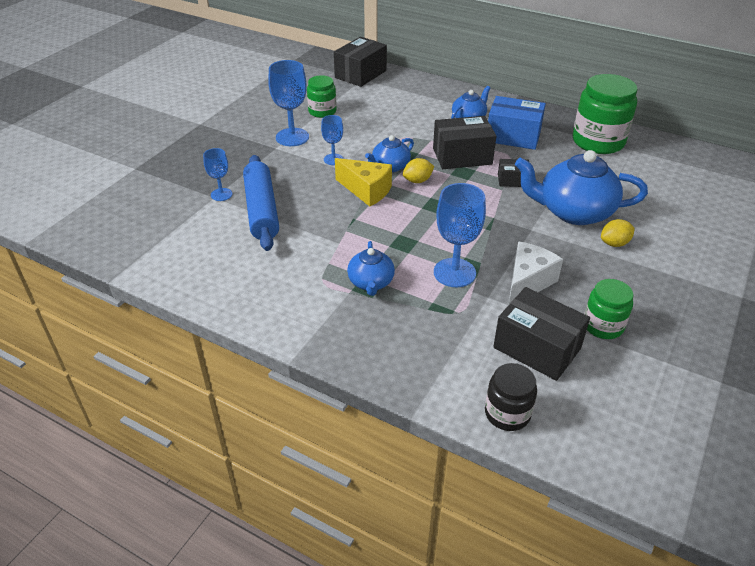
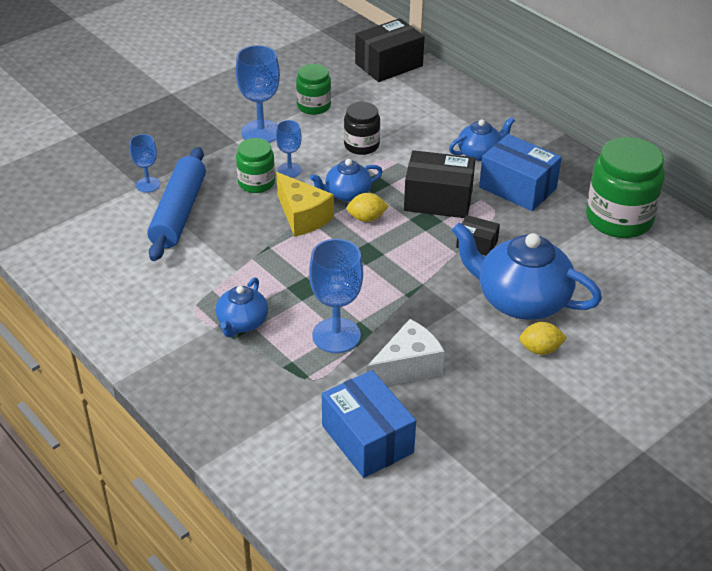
camera: 20 degrees right, 0 degrees up
black jar [485,363,537,431] -> black jar moved to [344,102,380,155]
black box [493,287,590,381] -> blue box [322,370,416,478]
green jar [585,279,633,339] -> green jar moved to [236,138,275,193]

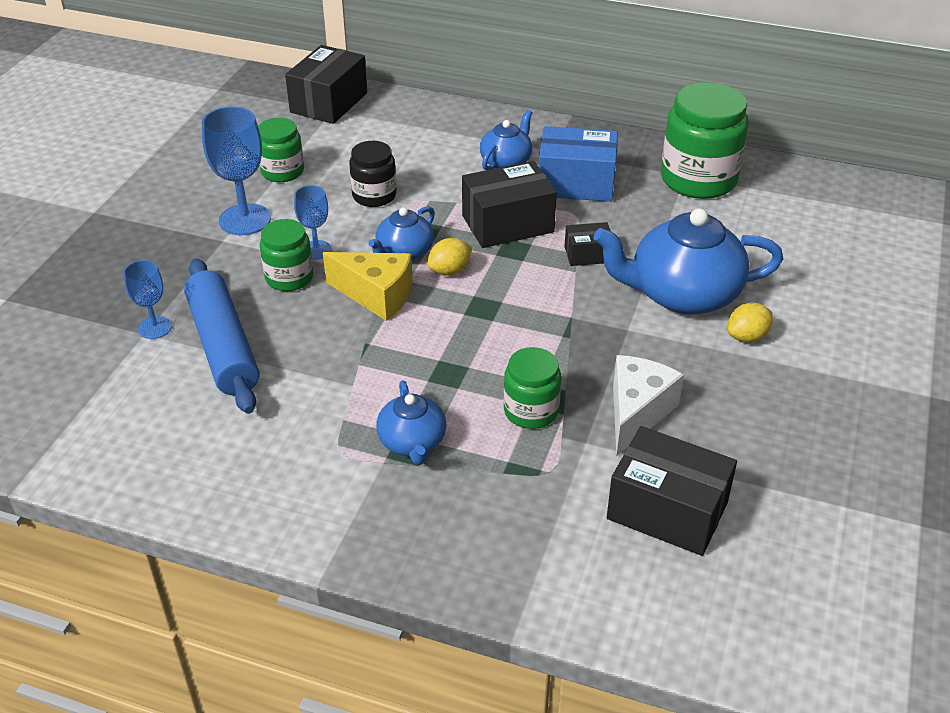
camera: 30 degrees left, 0 degrees up
blue goblet [309,239,363,353] -> green jar [504,347,561,429]
blue box [322,370,416,478] -> black box [607,426,737,556]

